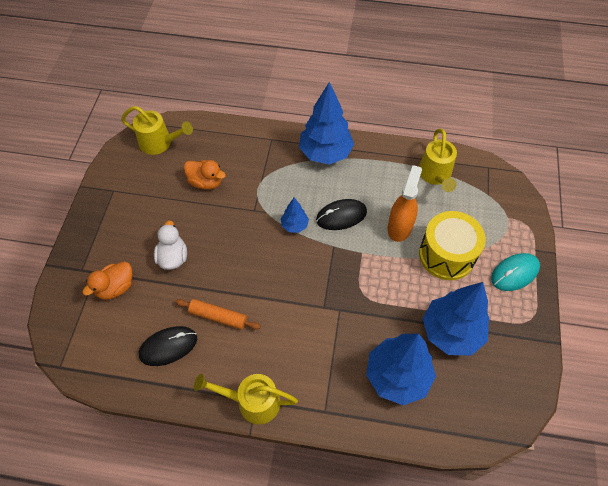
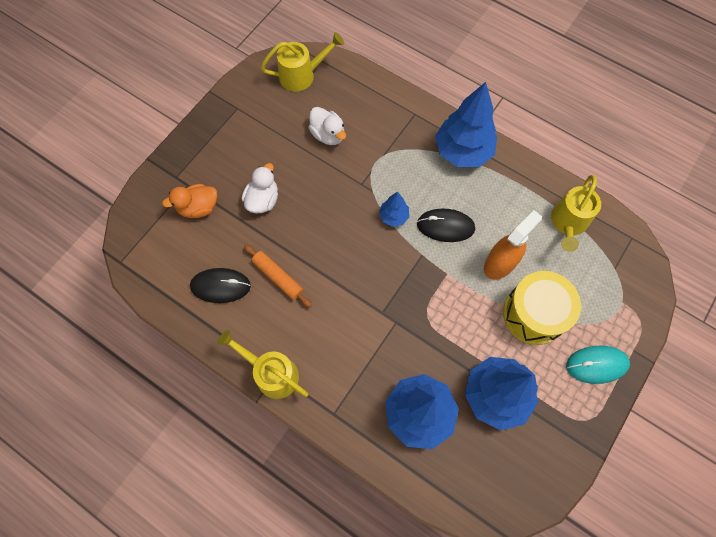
camera: 25 degrees right, 10 degrees up
yellow watering can [121,106,193,155] -> yellow watering can turned 60 degrees counterclockwise [261,32,344,92]
orange duck [184,160,226,190] -> white duck [309,107,346,145]

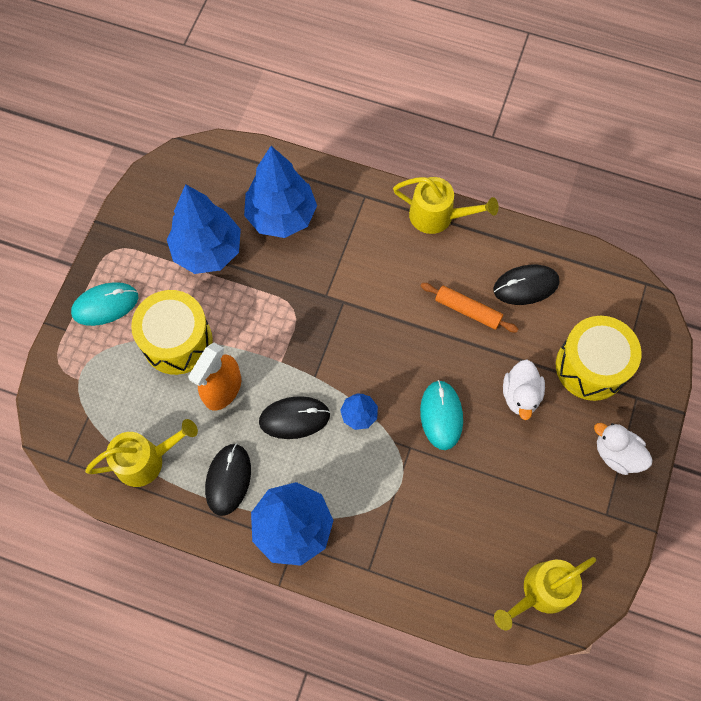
camera: 165 degrees right, 0 degrees up
orange duck [162,184,217,218] -> yellow drum [556,316,641,401]
white duck [309,107,346,145] -> white duck moved to [594,423,653,475]
yellow watering can [551,175,601,252] -> yellow watering can turned 60 degrees clockwise [85,419,198,487]
none -> black mouse [205,443,251,516]
none -> turquoise mouse [420,380,463,450]

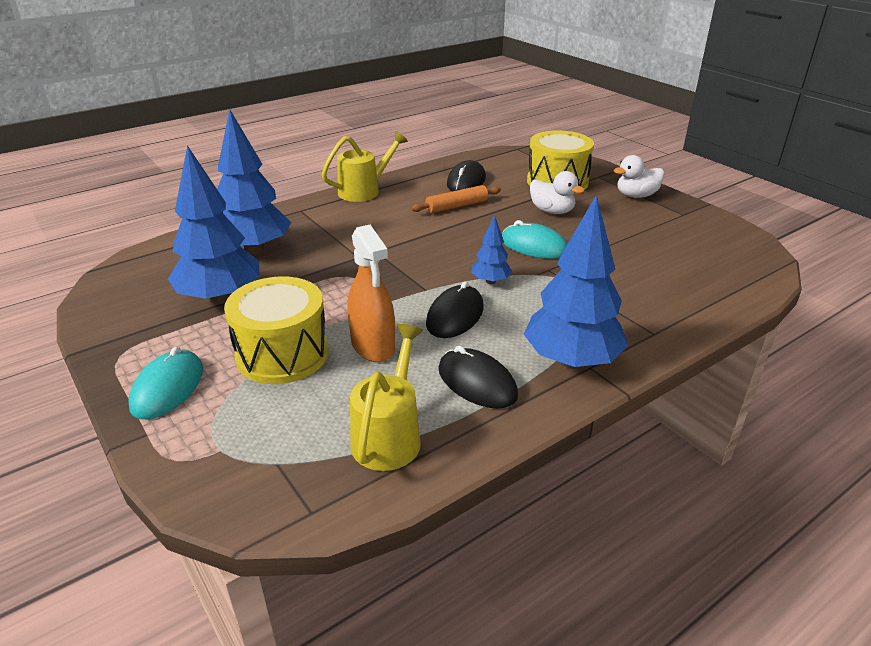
camera: 55 degrees left, 35 degrees down
yellow watering can [494,557,596,630] -> none

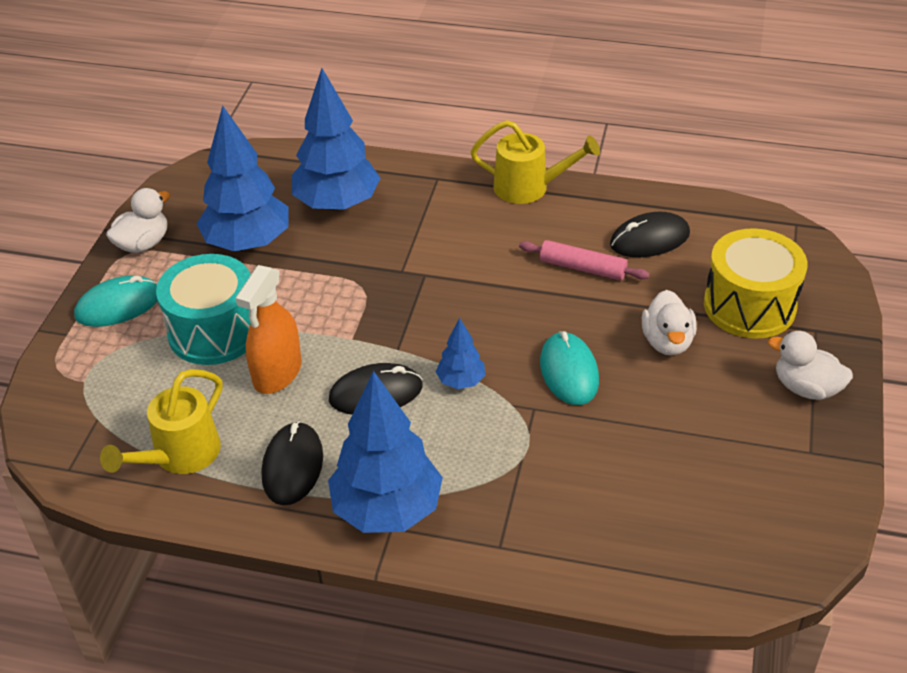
camera: 50 degrees right, 10 degrees up
yellow drum [224,276,329,384] -> turquoise drum [156,254,251,365]
yellow watering can [350,324,423,471] -> yellow watering can turned 150 degrees clockwise [100,369,222,474]
orange rolling pin [411,185,501,213] -> pink rolling pin [519,240,649,281]
none -> white duck [106,188,170,253]

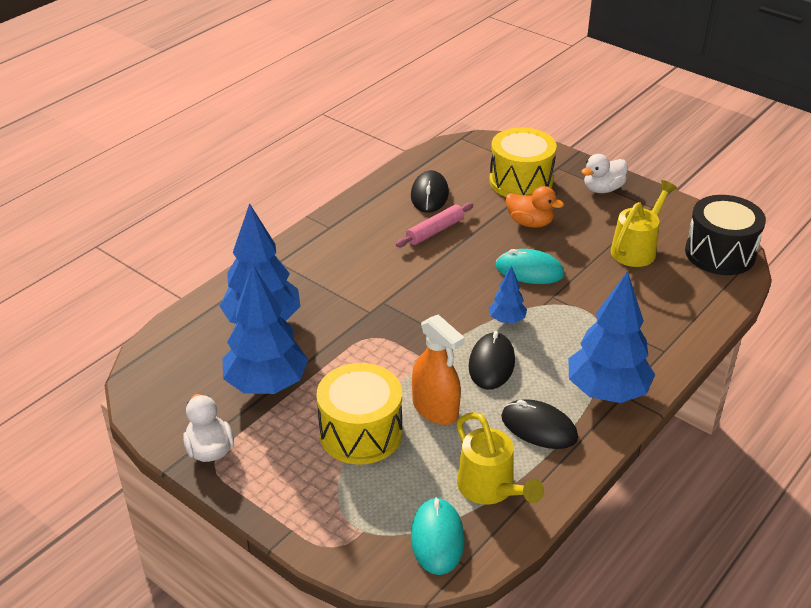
camera: 65 degrees left, 5 degrees down
turquoise mouse [74,276,158,327] -> turquoise mouse moved to [411,497,465,575]
turquoise drum [156,254,251,365] -> yellow drum [316,363,402,464]
yellow watering can [470,120,600,204] -> yellow watering can moved to [611,180,677,267]
white duck [642,290,697,356] -> orange duck [506,186,564,228]
none -> black drum [685,195,766,275]

